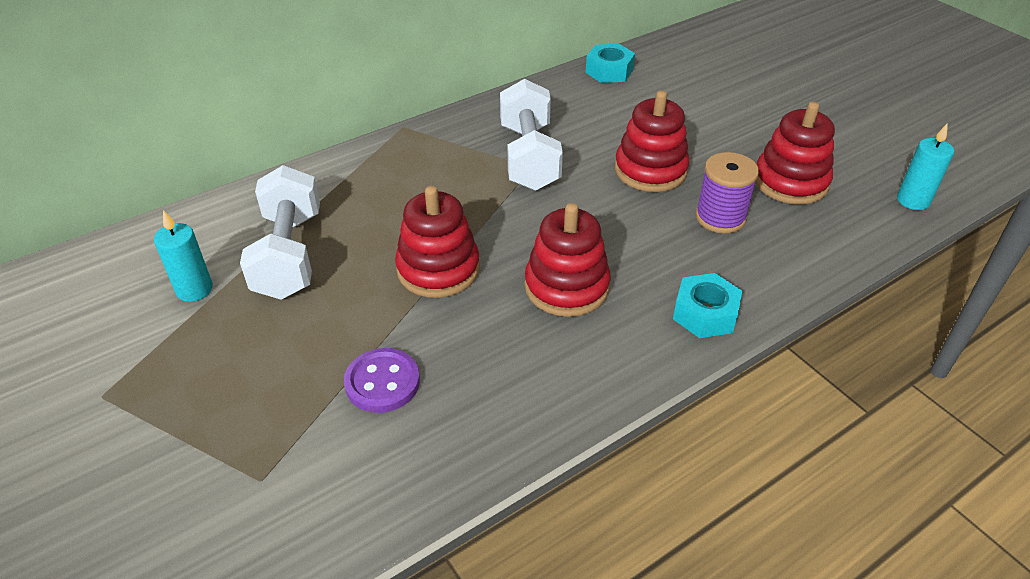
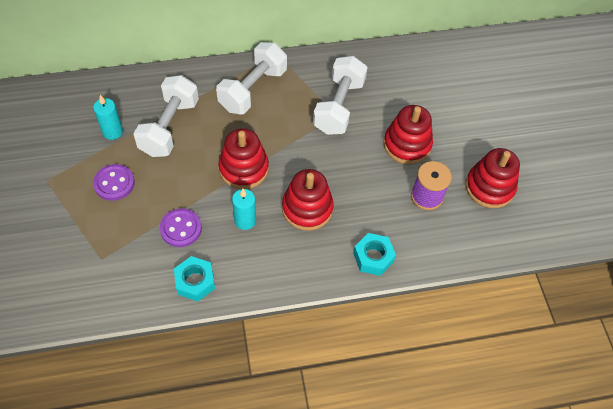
camera: 20 degrees right, 15 degrees up
turquoise nut [586,44,635,83] -> turquoise nut moved to [174,256,215,301]
turquoise candle [897,123,954,210] -> turquoise candle moved to [232,189,256,230]
none -> purple button [93,164,135,201]
none -> white dumbbell [216,42,287,114]

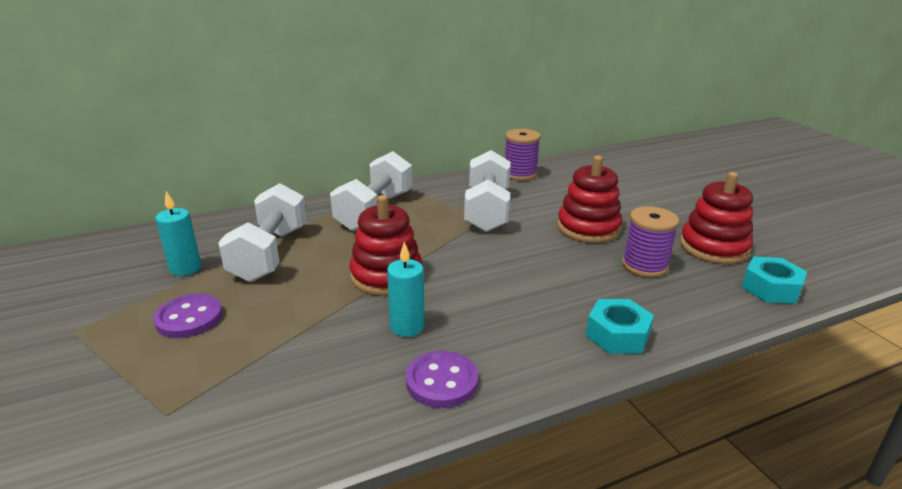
camera: 10 degrees left, 30 degrees down
purple button [160,208,202,247] -> purple button moved to [406,351,478,408]
turquoise nut [174,256,215,301] -> turquoise nut moved to [742,257,807,304]
red stacking toy [282,169,334,231] -> none
none -> purple spool [505,129,541,181]

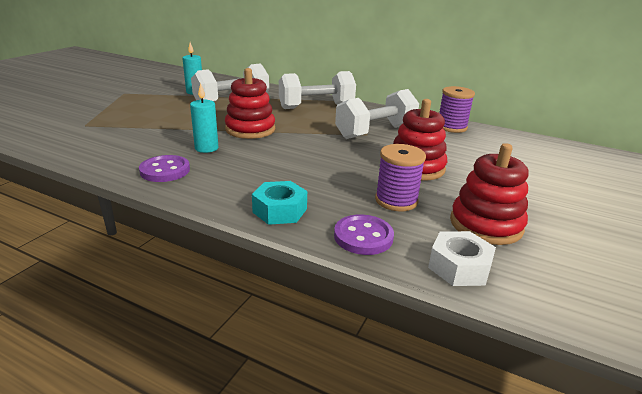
camera: 50 degrees right, 0 degrees up
purple button [153,294,223,338] -> purple button moved to [334,215,394,255]
turquoise nut [742,257,807,304] -> white nut [428,231,496,286]

